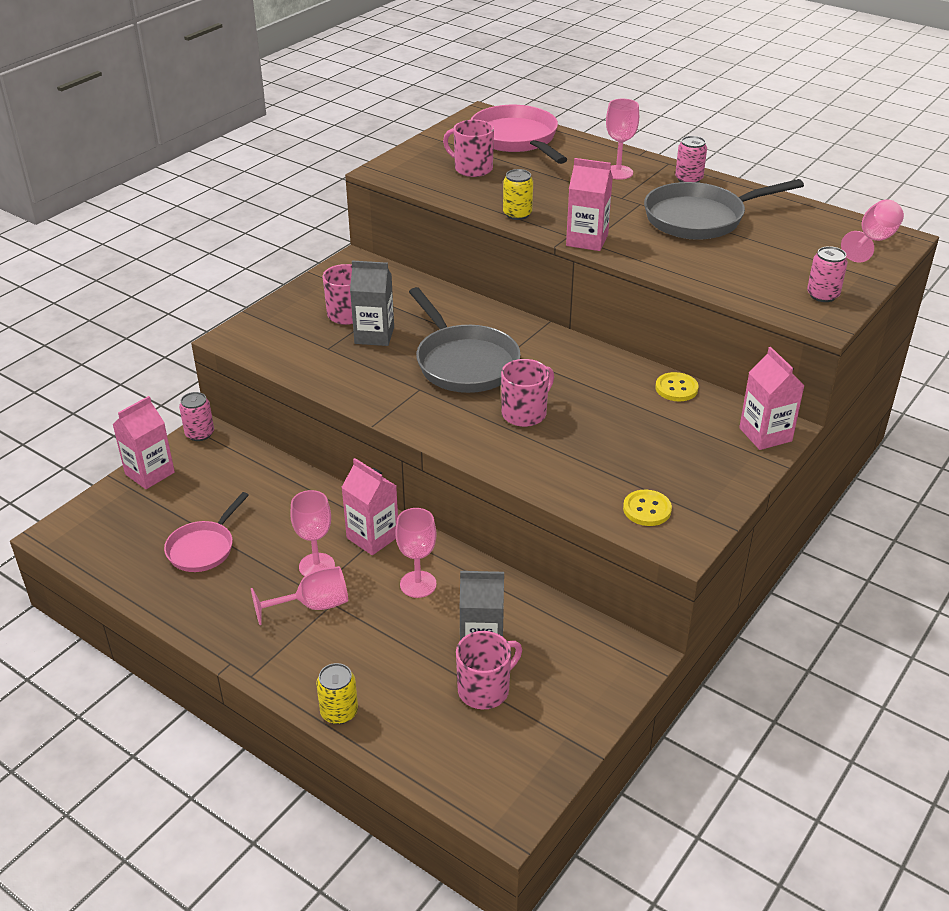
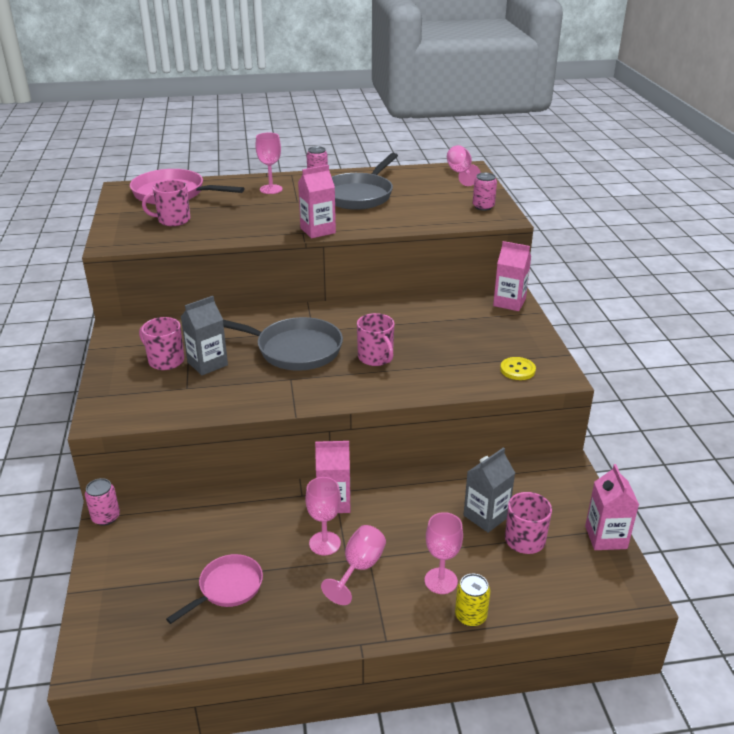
camera: 45 degrees left, 5 degrees down
pink carton [112,396,175,489] -> pink carton moved to [585,464,639,550]
pink pan [164,492,249,572] -> pink pan turned 120 degrees counterclockwise [166,554,263,624]
pink goblet [395,508,437,598] -> pink goblet moved to [425,512,463,594]
pink mug [501,359,554,427] -> pink mug turned 150 degrees clockwise [357,313,394,366]
yellow can [503,169,533,220] -> none
yellow button [655,372,699,401] -> none

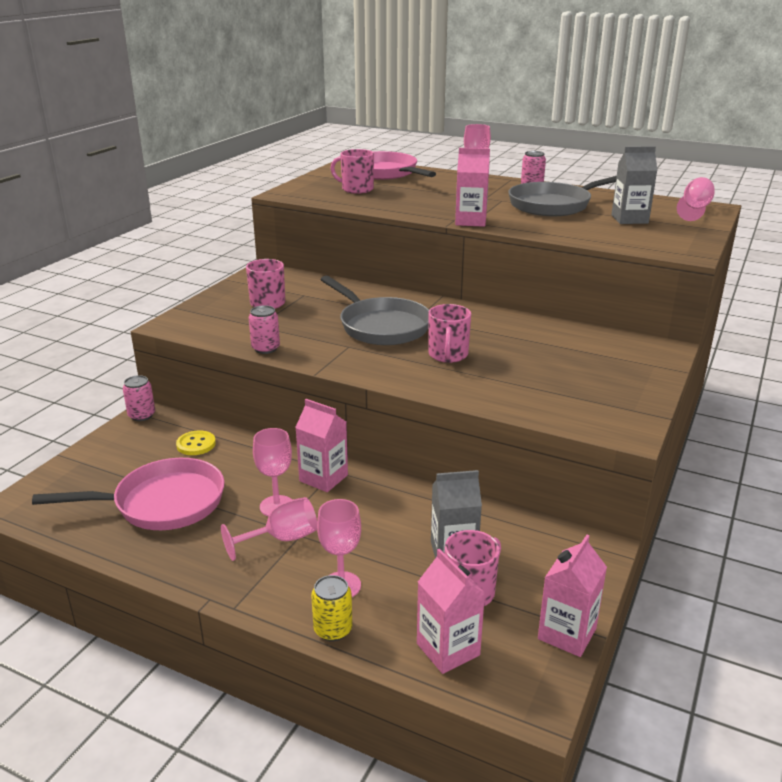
camera: 35 degrees right, 5 degrees down
pink pan [166,554,263,624] -> pink pan [32,458,225,530], size x1.65
grey carton [181,296,228,375] -> grey carton moved to [611,146,657,224]
pink can [473,173,497,211] -> pink can moved to [249,305,280,354]
pink carton [493,241,531,311] -> pink carton moved to [417,549,485,674]
yellow button [500,357,536,380] -> yellow button moved to [176,431,216,455]

